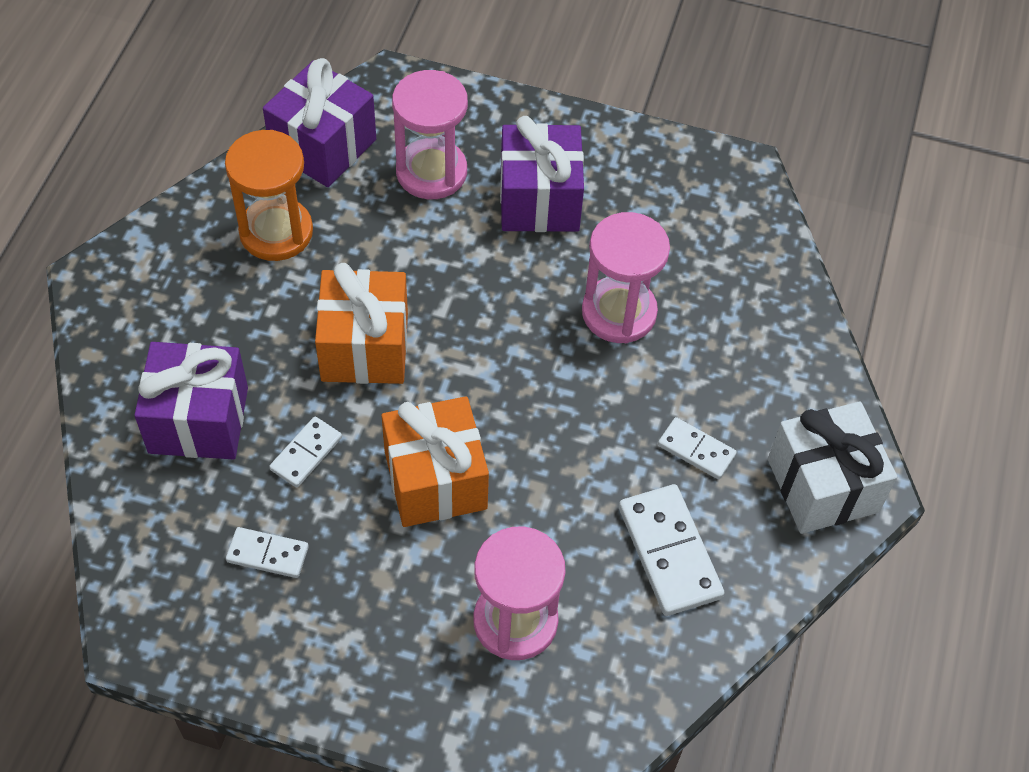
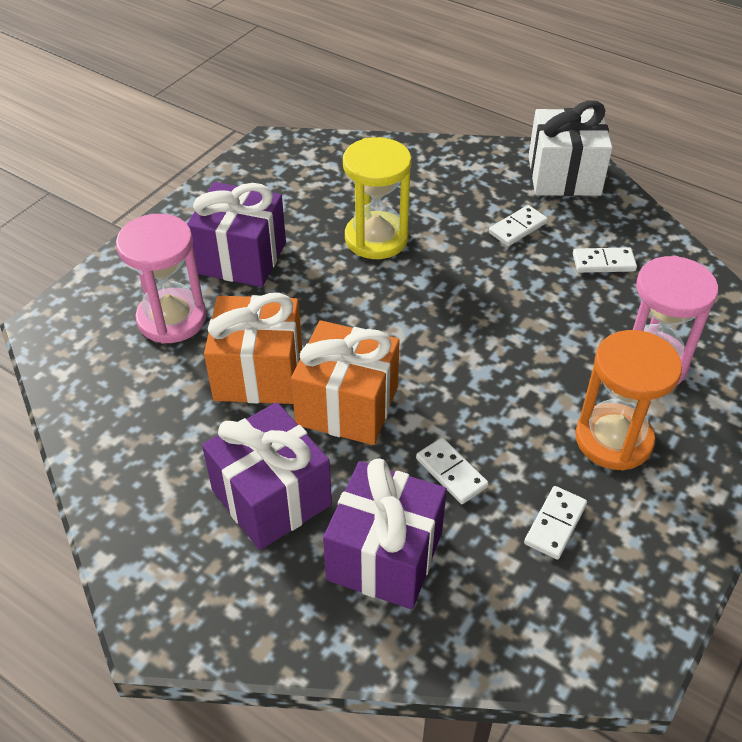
camera: 70 degrees left, 10 degrees down
orange hourglass [225,130,313,261] -> orange hourglass moved to [575,330,682,471]
purple gift [263,58,376,187] -> purple gift moved to [202,402,332,550]
orange gift [382,396,489,527] -> orange gift moved to [204,293,302,404]
pink hourglass [582,212,670,343] -> yellow hourglass [343,137,411,259]
white domino [619,484,724,616] -> white domino [573,247,637,273], size x0.58

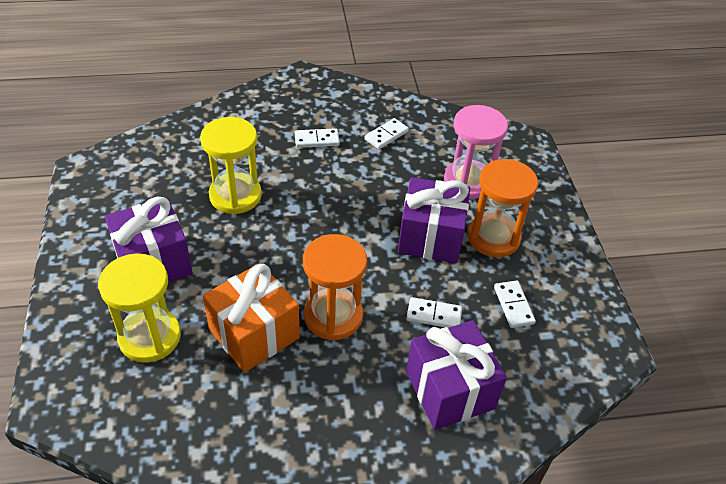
camera: 45 degrees left, 0 degrees up
pink hourglass [116,214,207,344] -> yellow hourglass [98,253,181,363]
purple gift [202,402,332,550] -> purple gift moved to [398,177,470,263]
orange gift [291,320,399,445] -> orange hourglass [303,234,367,340]
white domino [489,205,548,246] -> white domino turned 75 degrees clockwise [295,128,340,148]
white gift [528,100,612,196] -> none

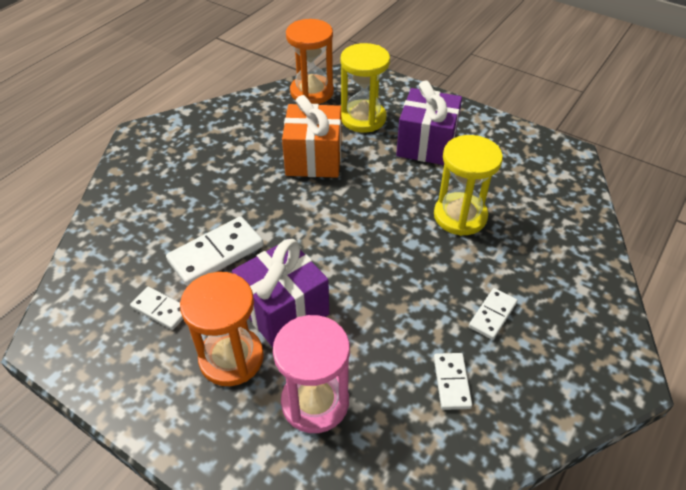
camera: 135 degrees right, 0 degrees up
orange hourglass [303,234,367,340] -> orange hourglass moved to [286,19,334,104]
white domino [406,297,462,328] -> white domino [166,216,264,286], size x1.72
purple gift [406,320,507,430] -> none

